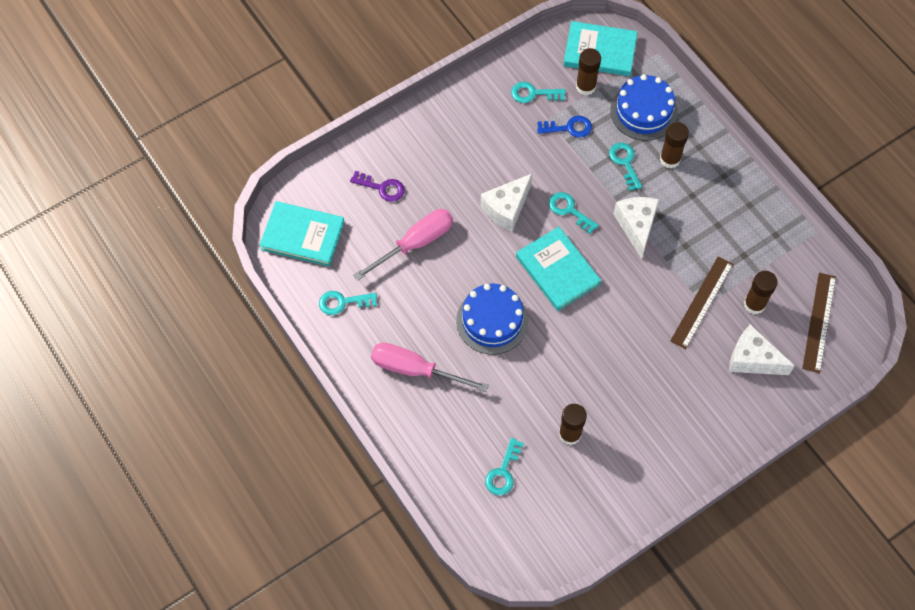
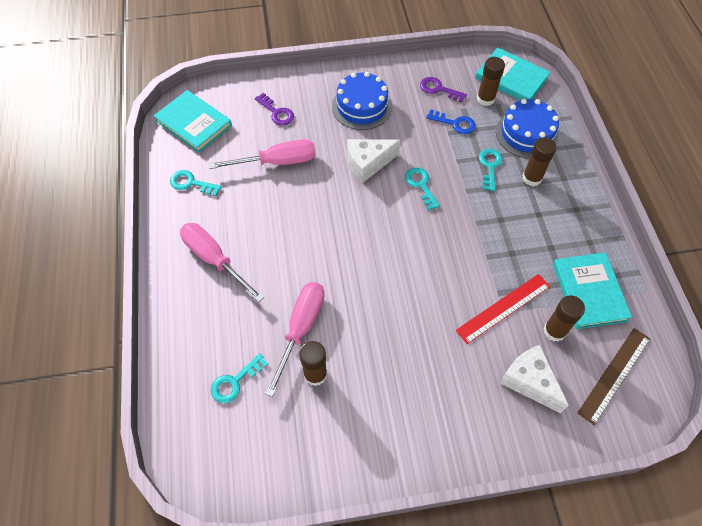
camera: 25 degrees right, 5 degrees down
blue cake [456,284,528,355] -> blue cake moved to [332,72,392,130]
turquoise key [511,82,566,103] -> purple key [420,77,467,103]
turquoise book [516,227,601,311] -> turquoise book moved to [553,252,632,329]
white cheese [613,197,659,259] -> none
brown ruler [670,256,733,349] -> red ruler [456,274,550,344]
none -> pink screwdriver [265,282,325,397]

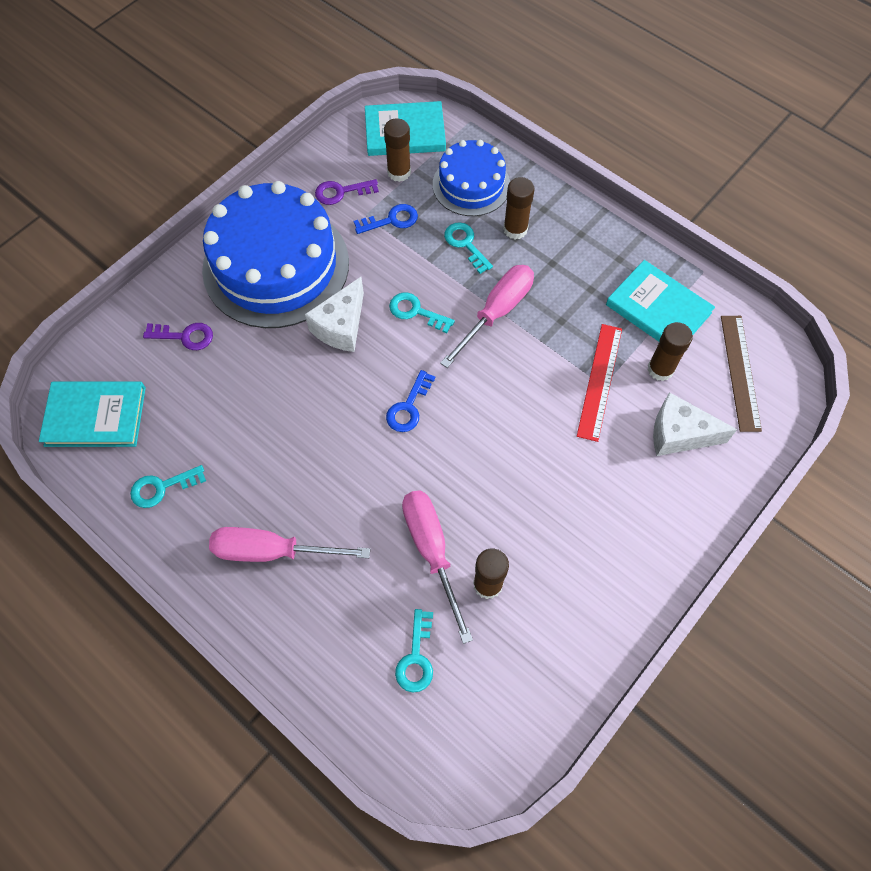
camera: 40 degrees left, 5 degrees up
pink screwdriver [209,139,316,169] -> pink screwdriver moved to [440,265,534,368]
blue cake [332,72,392,130] -> blue cake [202,181,349,328], size x1.78
none -> blue key [386,370,435,432]

